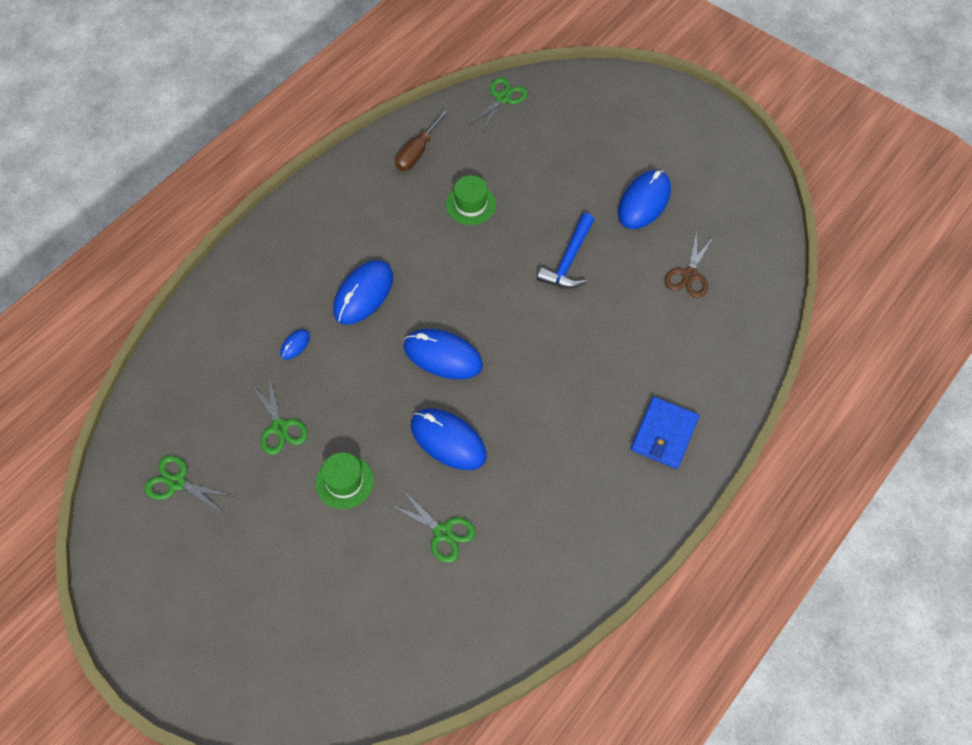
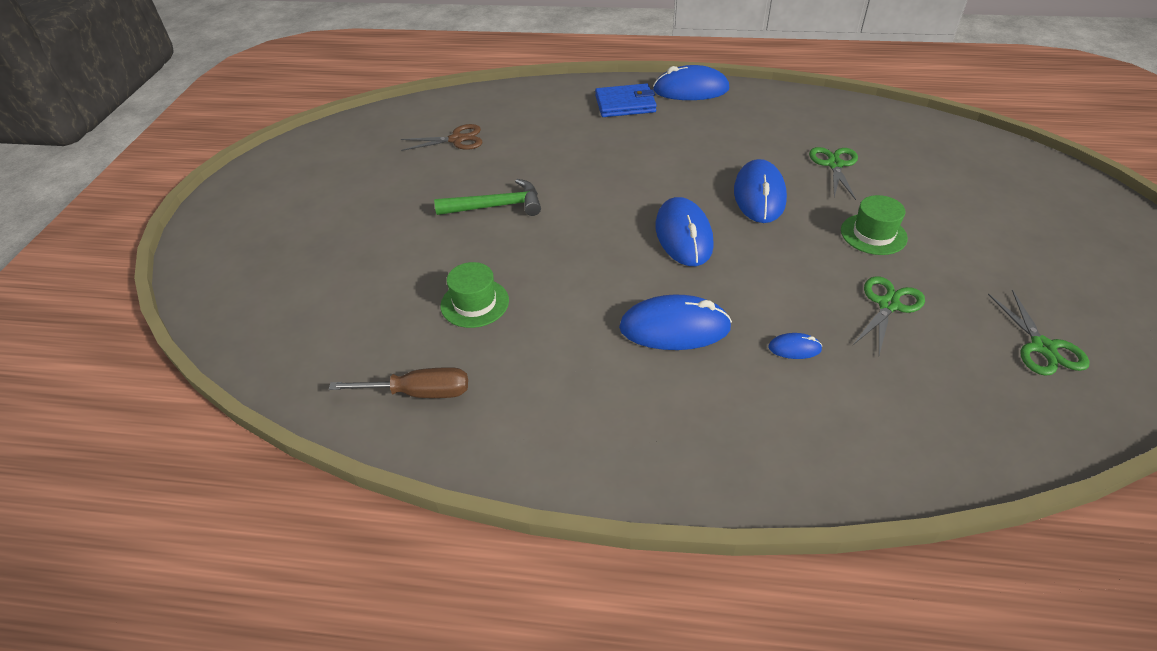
camera: 120 degrees left, 15 degrees down
green scissors [468,78,528,134] -> none
blue hammer [537,213,594,289] -> green hammer [434,179,541,216]
blue mouse [618,170,671,229] -> blue mouse moved to [653,65,729,100]

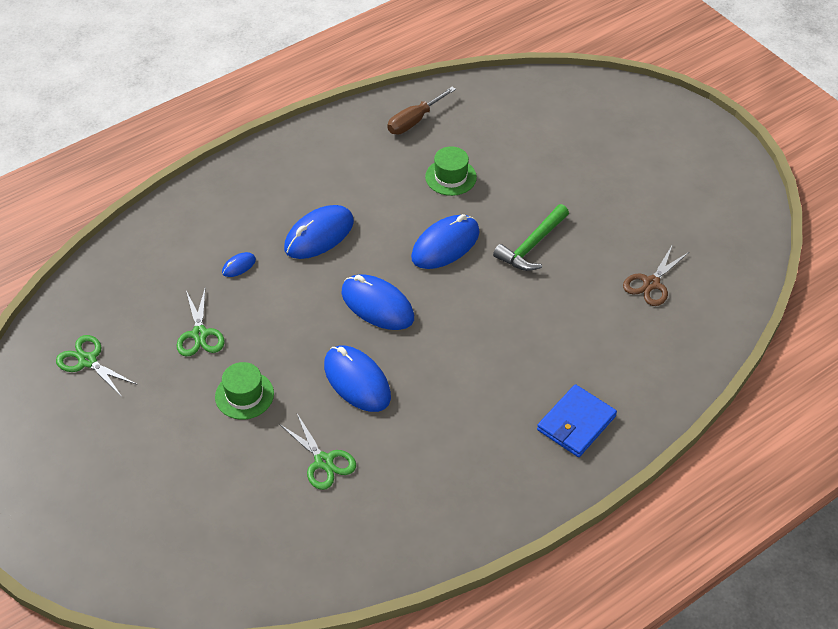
camera: 135 degrees right, 5 degrees up
blue mouse [653,65,729,100] -> blue mouse moved to [411,214,480,269]

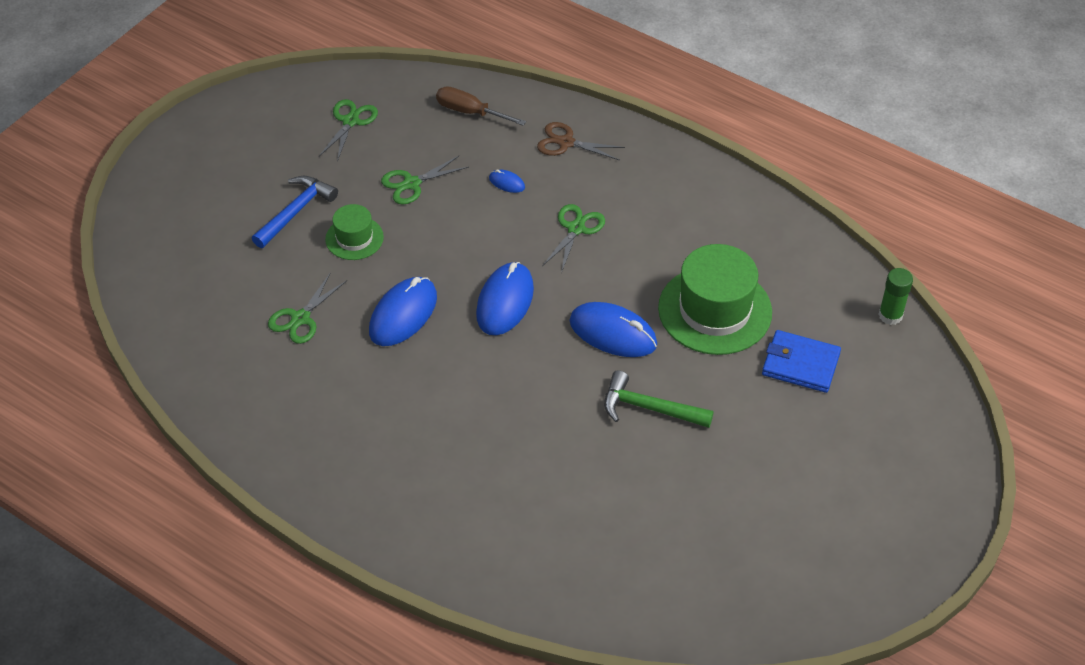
camera: 70 degrees right, 0 degrees up
blue mouse [284,205,354,259] -> green scissors [542,204,605,273]
brown screwdriver [388,87,456,134] -> brown screwdriver moved to [436,86,526,126]
green hat [425,146,477,196] -> green hat [658,244,772,355], size x1.89
blue wallet [537,384,617,457] -> blue wallet moved to [762,330,841,393]
brown scissors [623,244,689,306] -> brown scissors moved to [537,122,625,160]
none -> blue hammer [252,176,338,248]
none -> green glue stick [878,268,913,325]

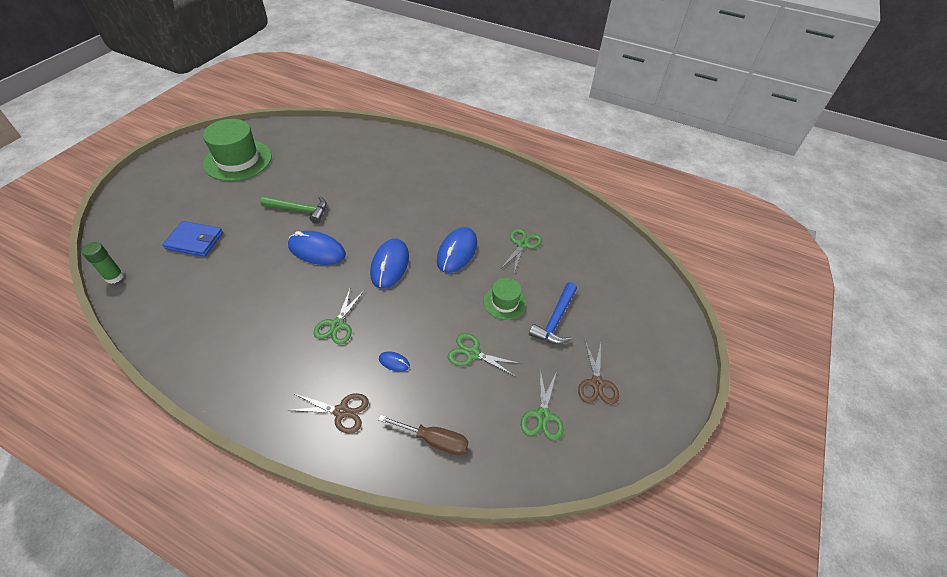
camera: 170 degrees right, 0 degrees up
green scissors [381,155,469,204] -> green scissors turned 120 degrees counterclockwise [448,333,522,377]
green hat [658,244,772,355] -> green hat moved to [203,119,272,181]
none -> brown scissors [578,341,619,404]

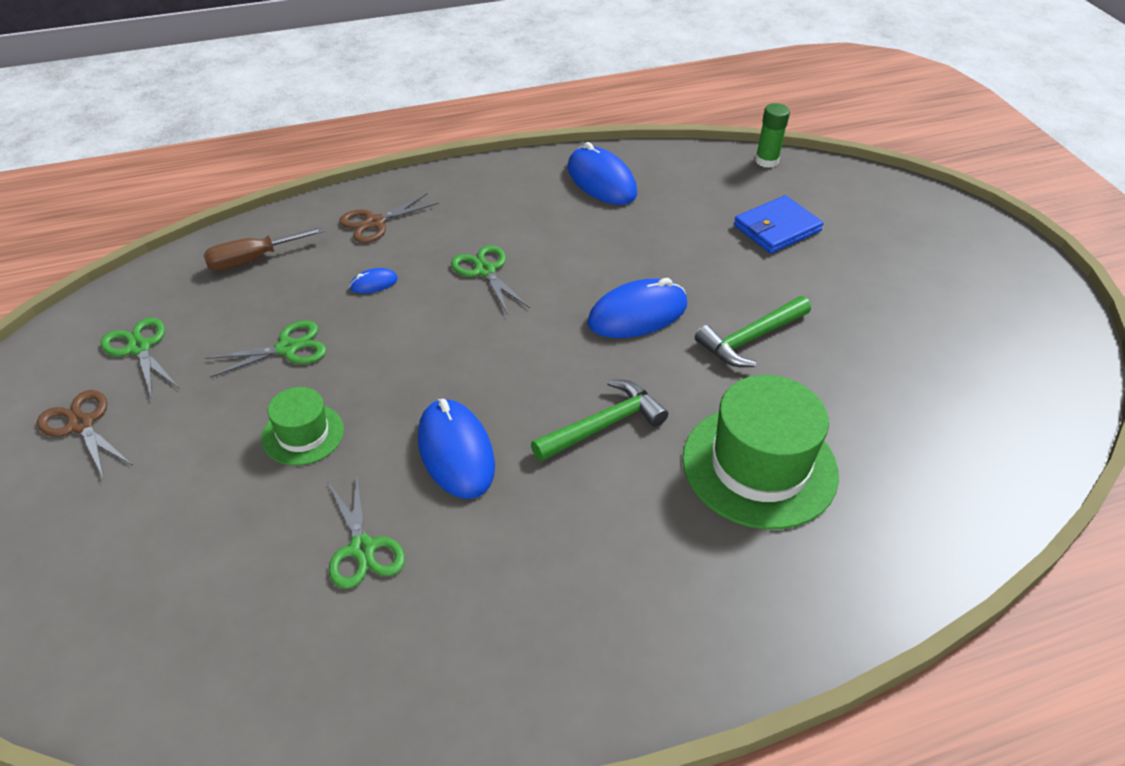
camera: 135 degrees right, 5 degrees down
green hat [203,119,272,181] -> green hat moved to [682,375,839,530]
blue mouse [370,239,409,289] -> blue mouse moved to [568,142,637,205]
blue hammer [529,282,577,344] -> none
none -> green hammer [531,380,668,462]

